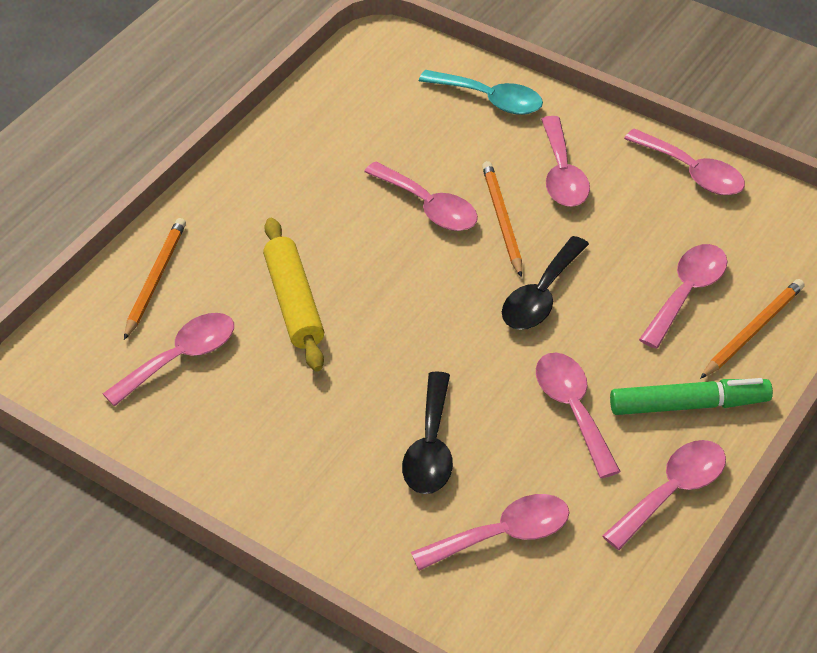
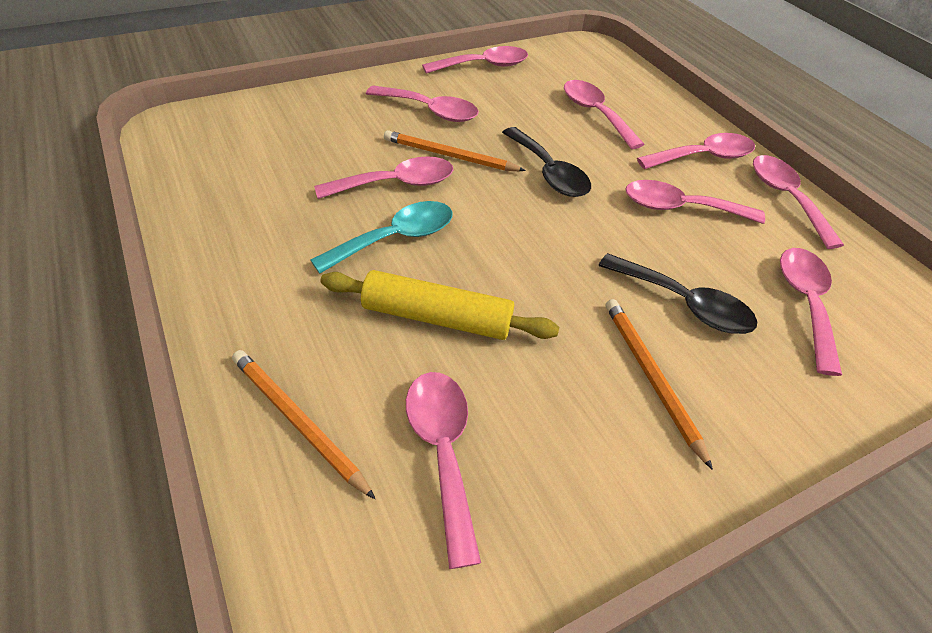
camera: 65 degrees left, 0 degrees up
turquoise spoon [419,70,543,115] -> turquoise spoon moved to [310,201,453,274]
green marker [610,378,773,415] -> pink spoon [637,133,755,169]
orange pencil [700,279,805,379] -> orange pencil moved to [606,299,713,470]

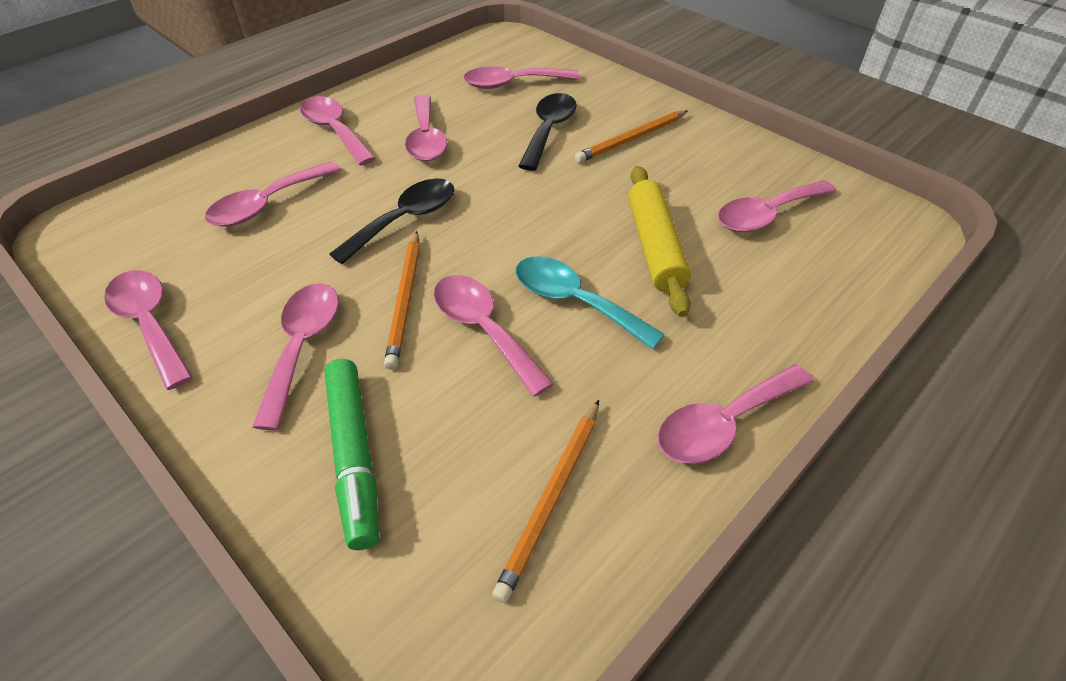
camera: 105 degrees left, 0 degrees up
orange pencil [232,350,375,499] -> orange pencil moved to [492,400,599,603]
pink spoon [753,155,844,249] -> pink spoon moved to [658,364,814,464]
none -> green marker [324,359,379,550]

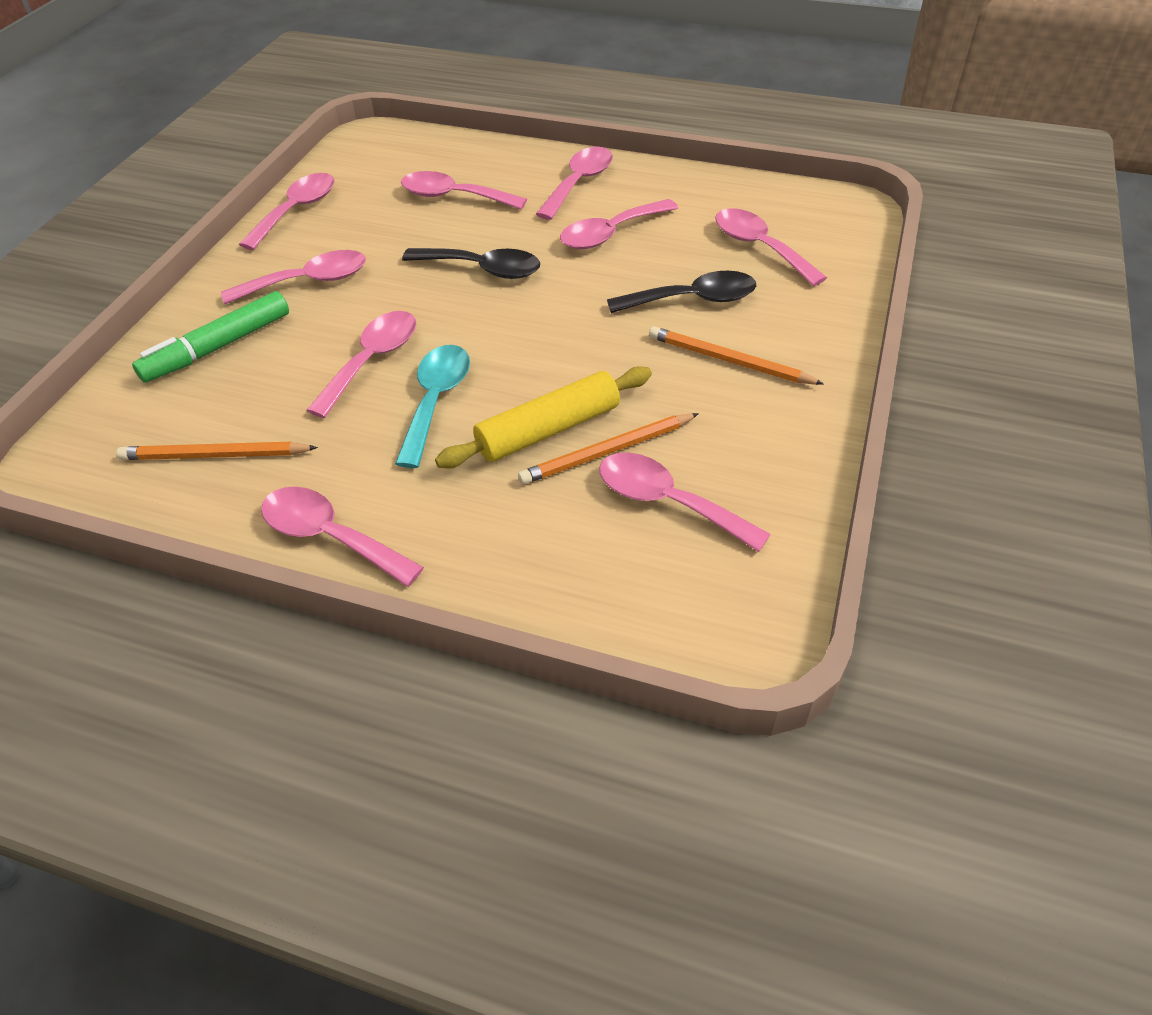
camera: 65 degrees right, 0 degrees up
orange pencil [384,231,420,370] -> orange pencil moved to [518,413,699,484]

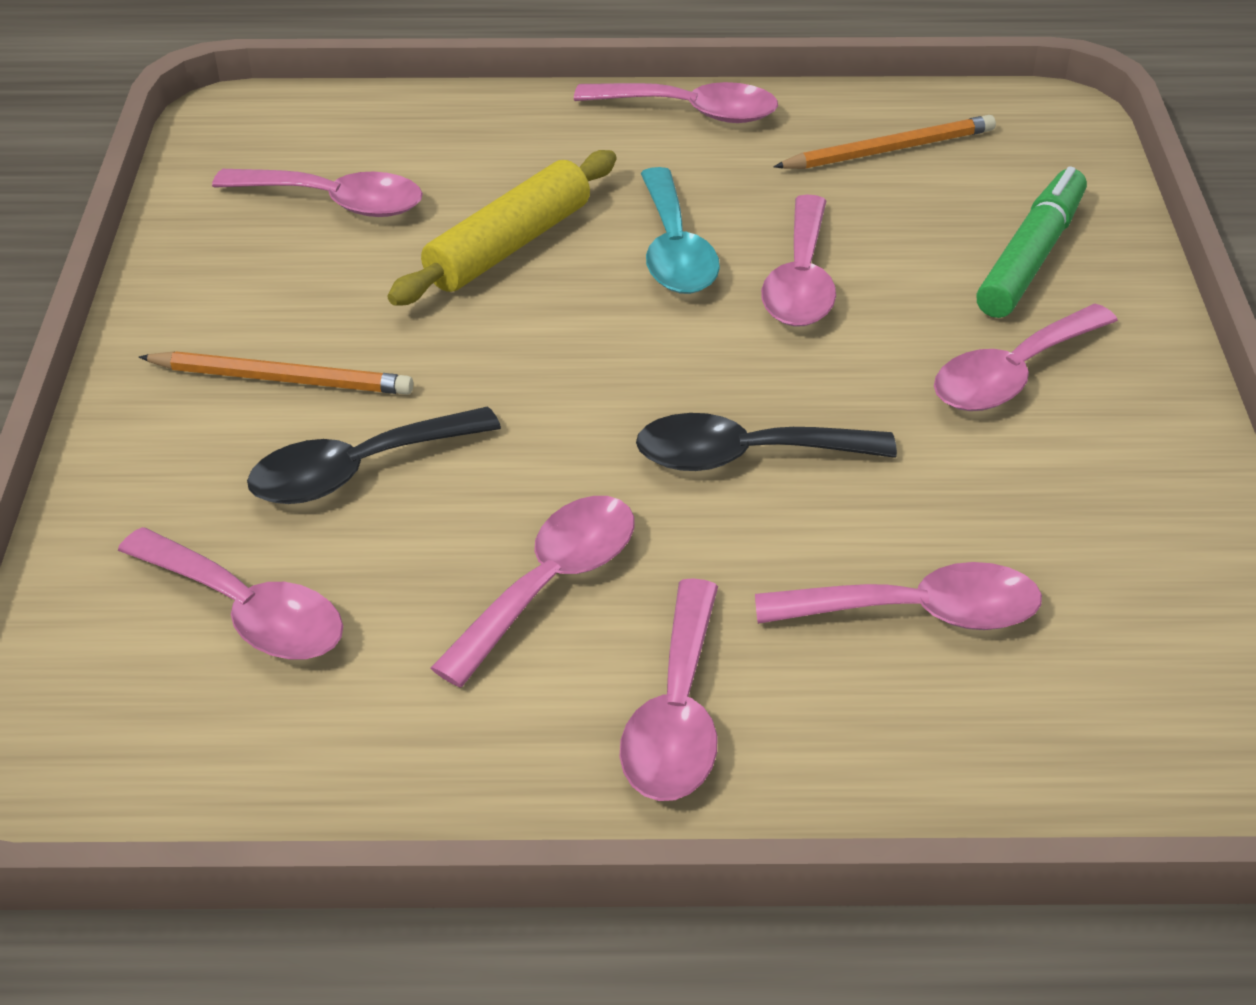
camera: 160 degrees right, 5 degrees down
pink spoon [239,173,334,250] -> none
orange pencil [518,413,699,484] -> none

